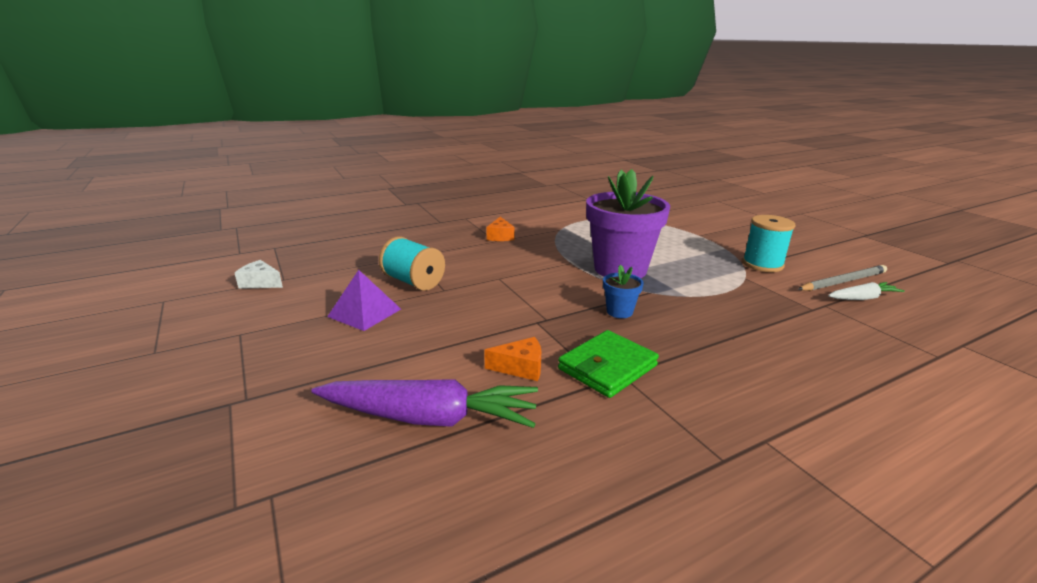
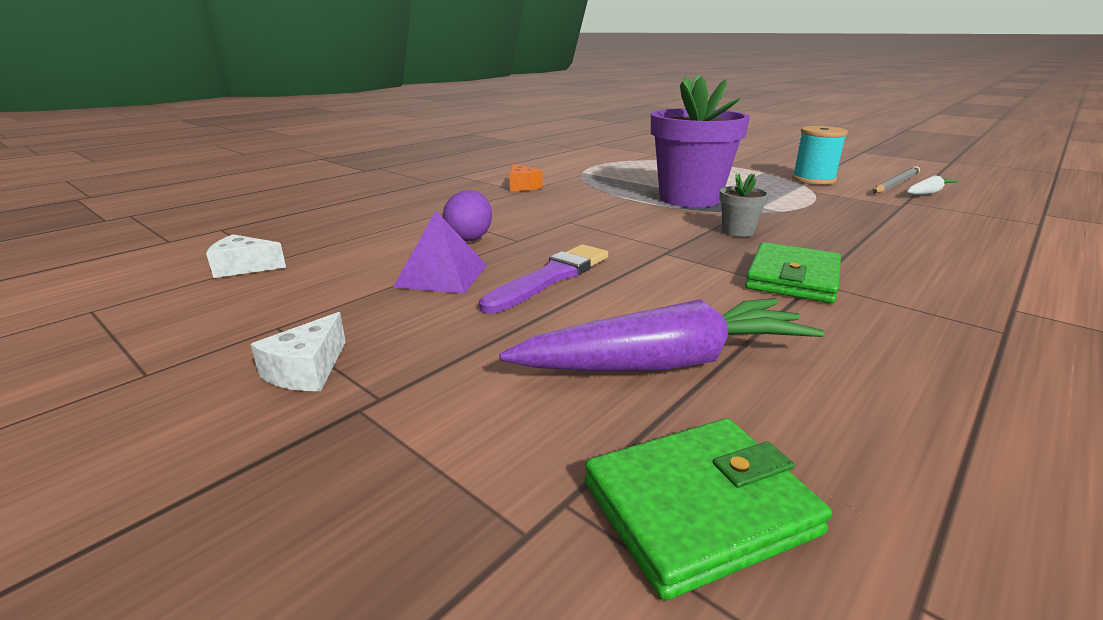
camera: 20 degrees left, 0 degrees up
turquoise spool [379,236,445,291] -> purple egg [442,190,492,242]
orange cheese [484,337,541,381] -> none
blue flower pot [603,265,644,318] -> grey flower pot [719,173,769,237]
none -> white cheese [250,312,346,391]
none -> purple brush [479,244,608,314]
none -> green wallet [585,418,832,600]

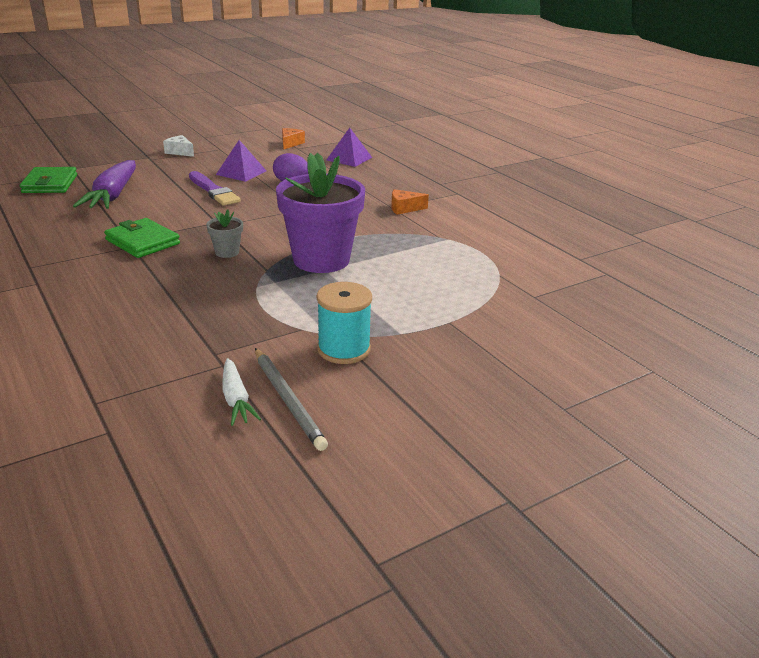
camera: 105 degrees right, 5 degrees up
white cheese [206,234,286,278] -> orange cheese [282,128,305,149]
none -> purple pyramid [326,128,372,167]

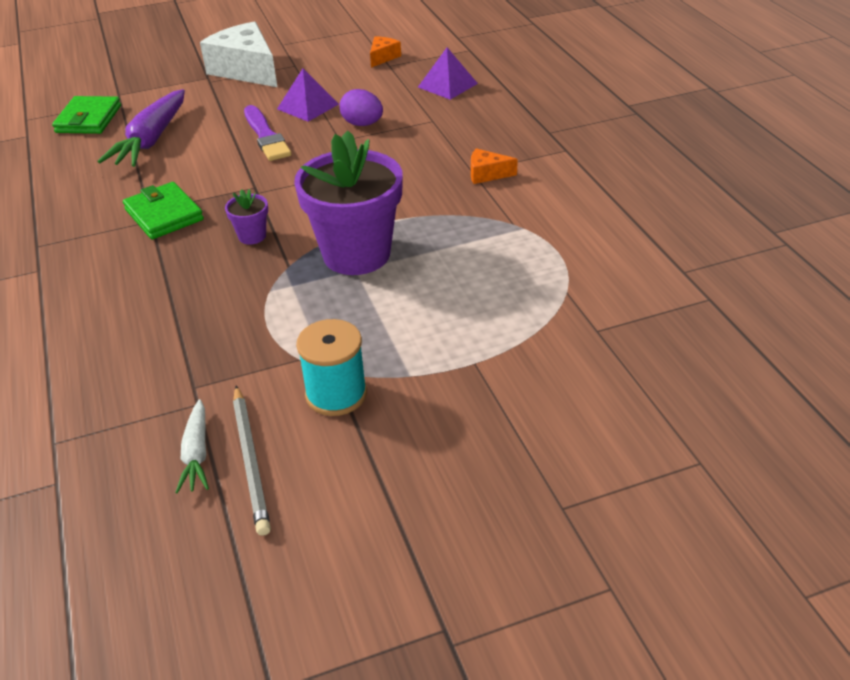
camera: 15 degrees right, 10 degrees up
white cheese [163,135,194,157] -> white cheese [200,21,277,87], size x2.17
grey flower pot [206,210,243,258] -> purple flower pot [225,189,268,245]

